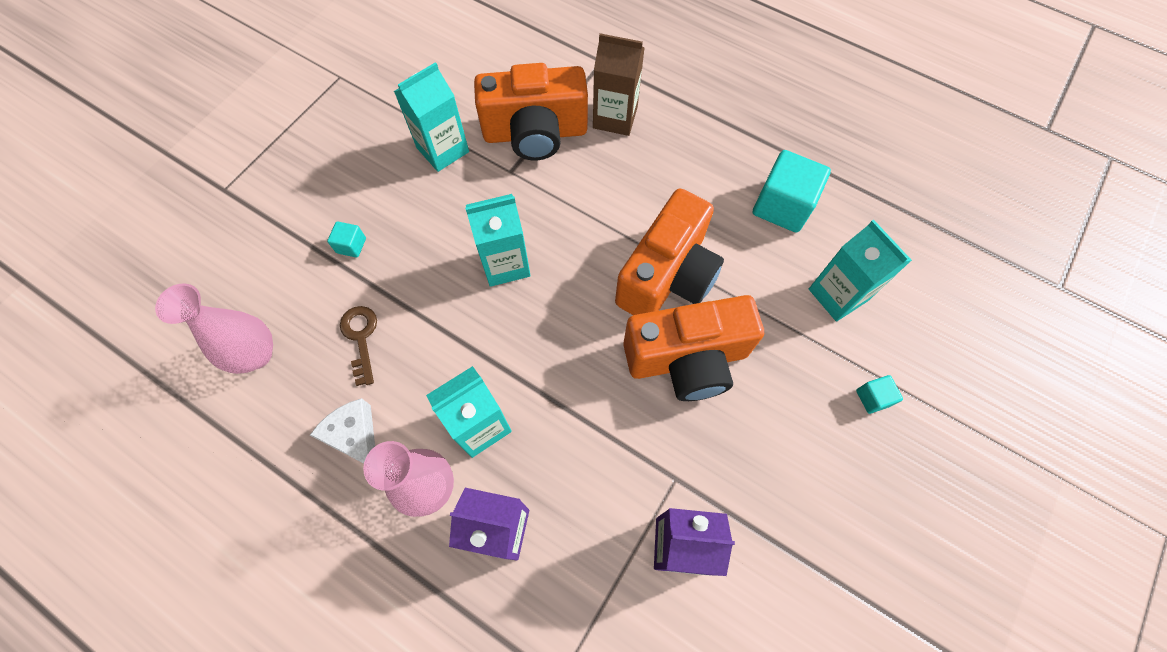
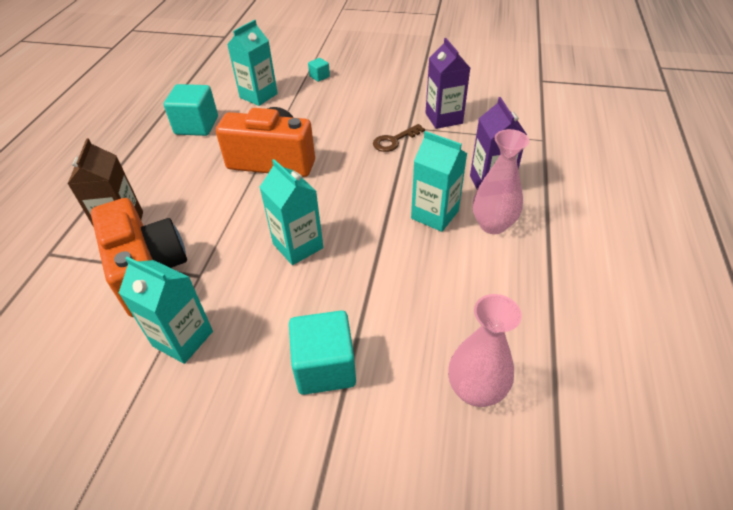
camera: 110 degrees left, 20 degrees down
white cheese [310,398,375,463] -> none
turquoise cube [327,221,366,258] -> turquoise cube [289,310,356,395], size x2.11
brown key [340,306,377,386] -> brown key moved to [373,124,425,152]
orange camera [623,295,764,401] -> none

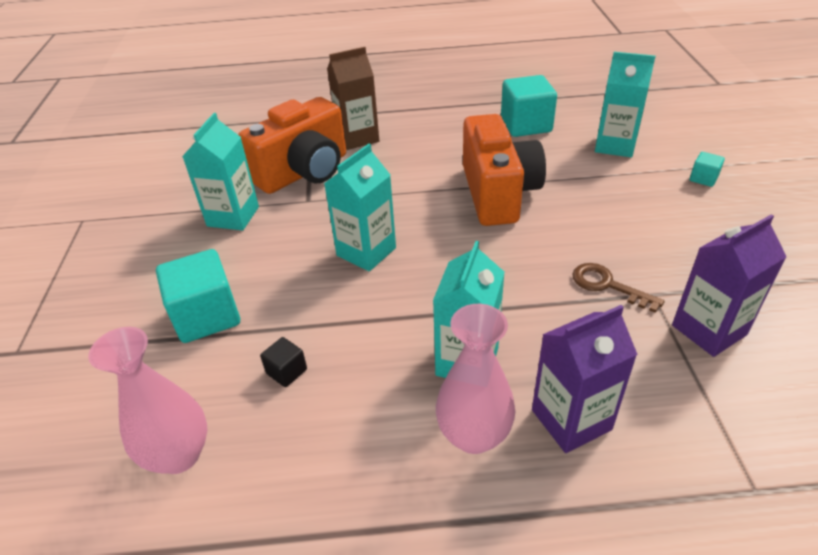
camera: 75 degrees right, 5 degrees down
none -> black cube [260,337,307,387]

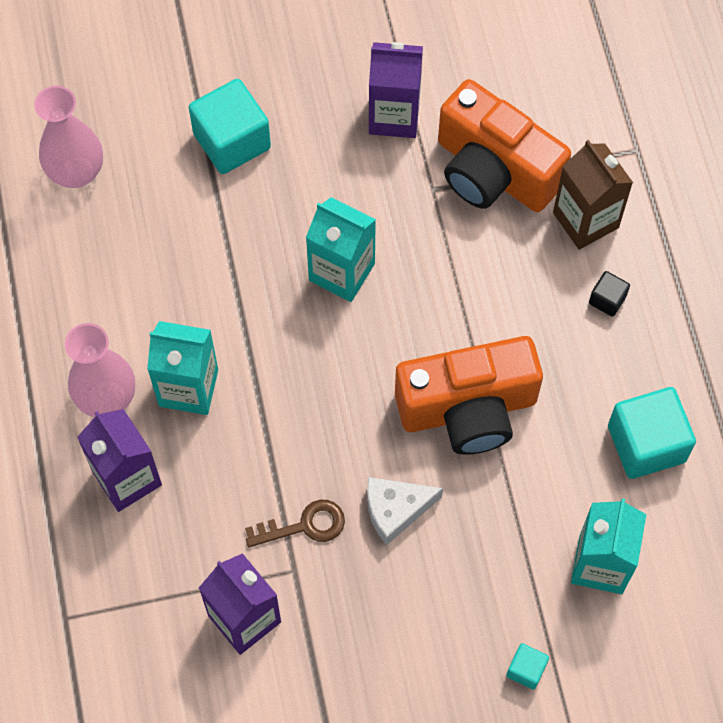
camera: 80 degrees right, 25 degrees up
turquoise carton [182,113,259,231] -> purple carton [369,42,423,138]
black cube [260,337,307,387] -> black cube moved to [589,271,630,317]
brown key [572,263,665,313] -> brown key turned 45 degrees clockwise [245,500,345,547]
none -> white cheese [367,477,443,546]

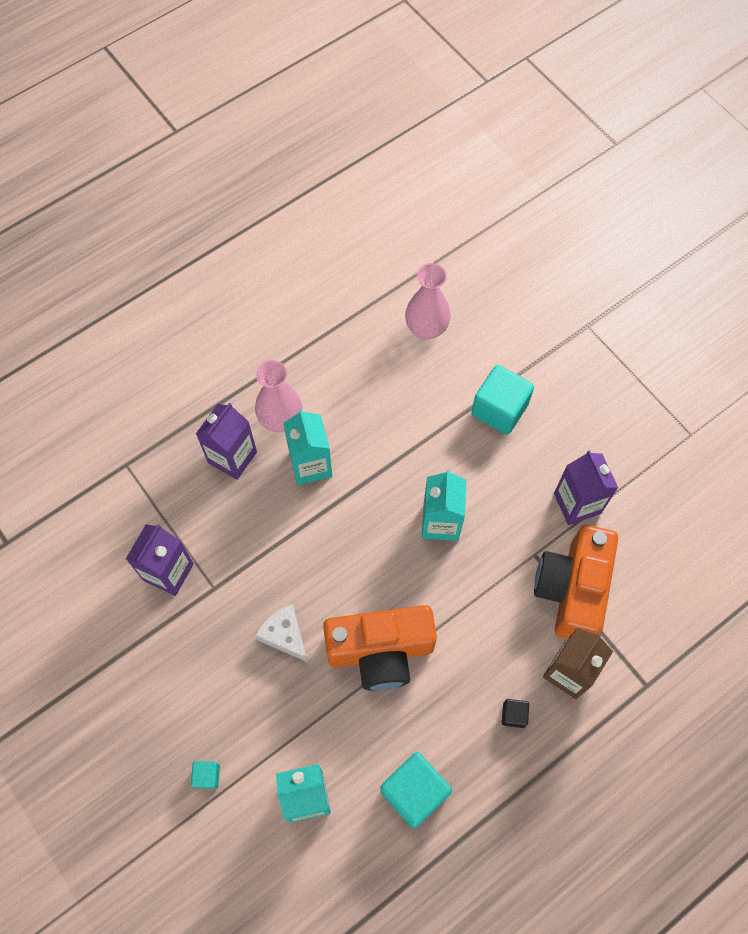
camera: 65 degrees right, 0 degrees up
brown key [245,500,345,547] -> none
orange camera [395,336,543,455] -> orange camera turned 60 degrees counterclockwise [323,605,437,691]

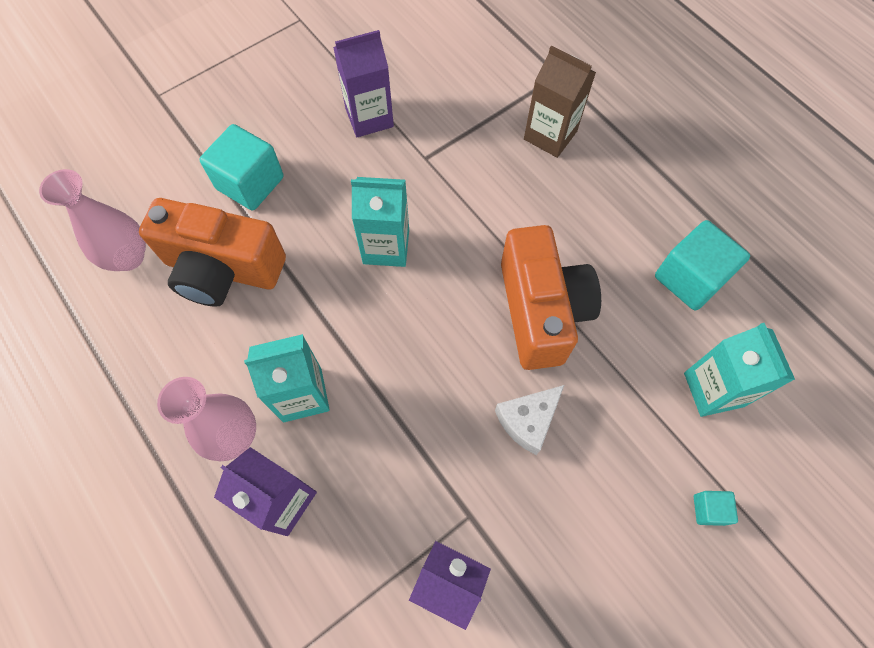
camera: 90 degrees left, 0 degrees up
black cube [502,699,529,728] -> none
orange camera [534,525,618,639] -> orange camera moved to [139,198,286,307]

